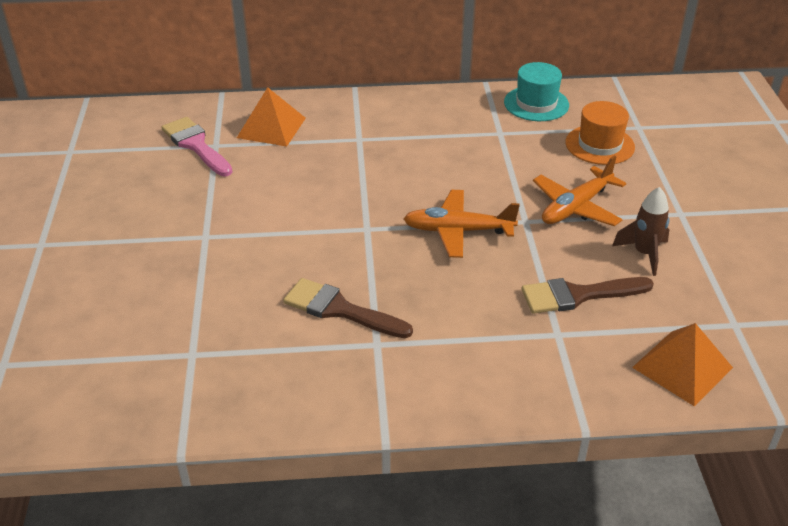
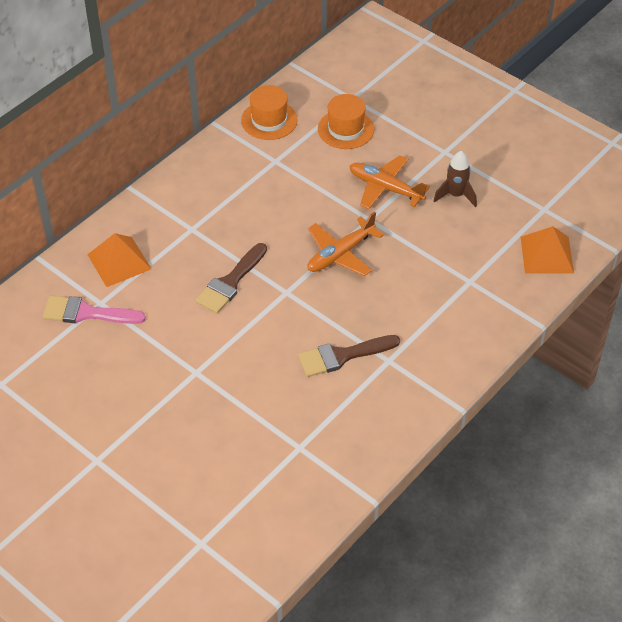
camera: 45 degrees left, 10 degrees up
turquoise hat [504,62,569,121] -> orange hat [241,85,297,140]
brown brush [521,277,654,314] -> brown brush moved to [195,243,267,313]
orange plane [533,155,626,226] -> orange plane turned 120 degrees clockwise [350,155,430,209]

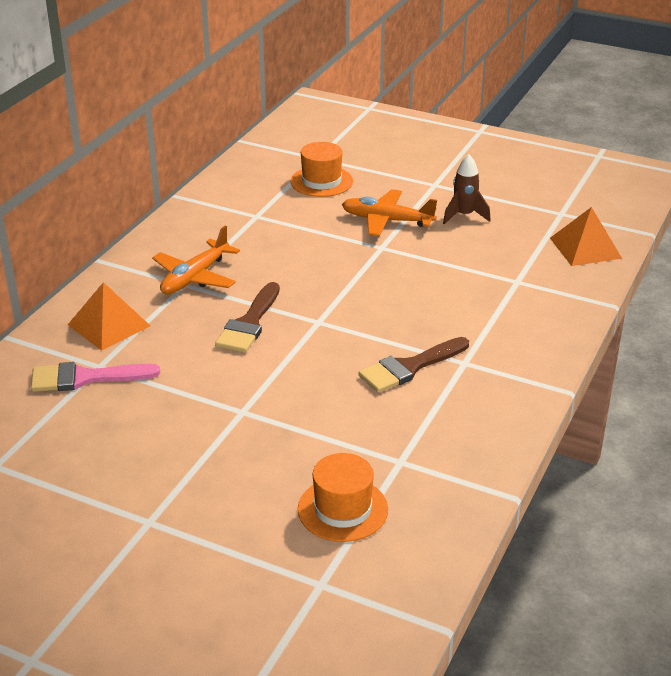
camera: 15 degrees left, 15 degrees down
orange hat [241,85,297,140] -> orange hat moved to [298,453,388,542]
orange plane [307,212,384,276] -> orange plane moved to [152,225,240,294]

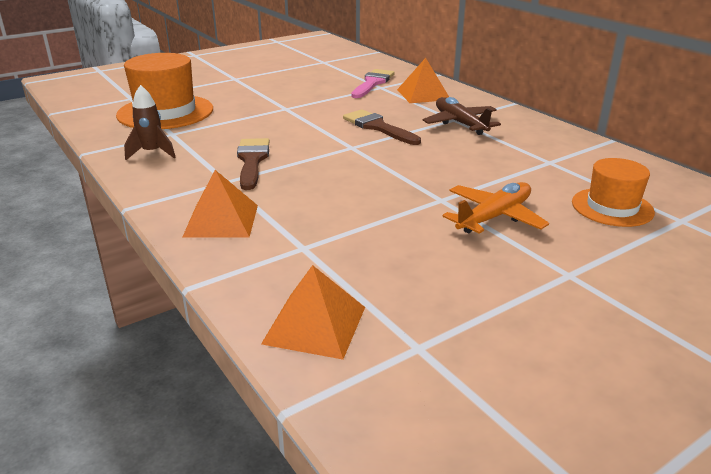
camera: 120 degrees right, 5 degrees down
orange plane [152,225,240,294] -> brown plane [423,97,501,135]
orange hat [298,453,388,542] -> orange hat [116,53,213,129], size x1.64
brown rocket [443,154,491,225] -> brown rocket moved to [124,85,176,160]
none -> orange pyramid [182,170,258,238]

